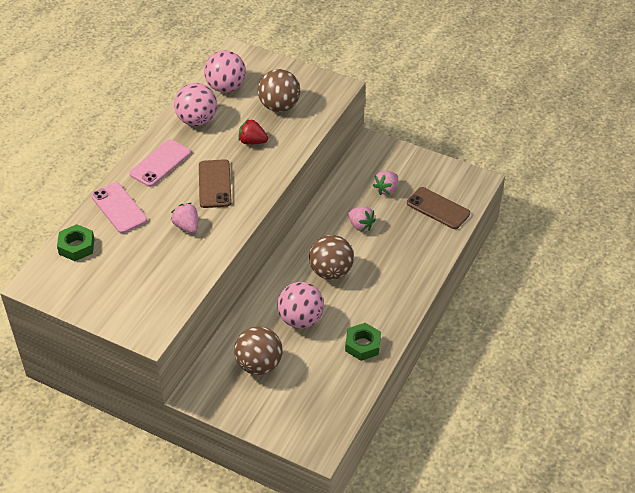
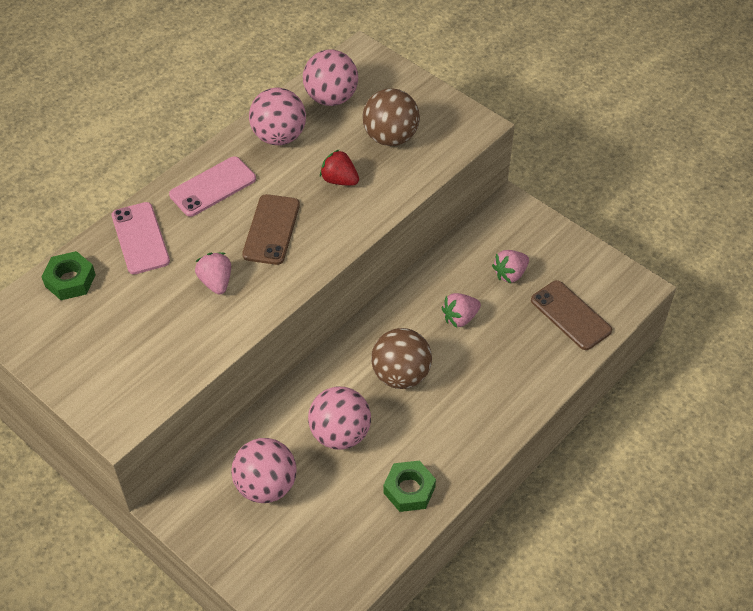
camera: 15 degrees right, 5 degrees up
brown ball [234,326,282,375] -> pink ball [231,438,297,503]
pink strawberry [348,207,376,231] -> pink strawberry turned 90 degrees clockwise [442,293,481,328]

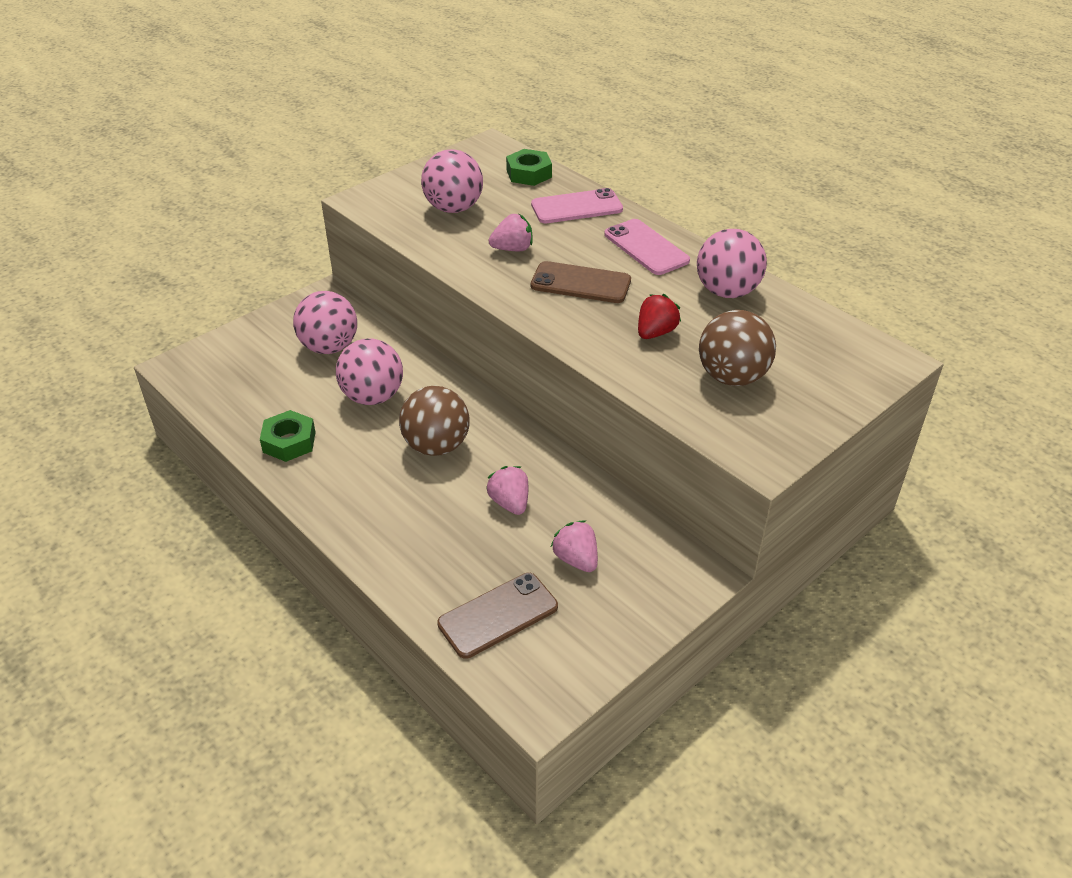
camera: 95 degrees right, 10 degrees down
pink ball [303,49,358,106] -> pink ball moved to [421,149,483,213]

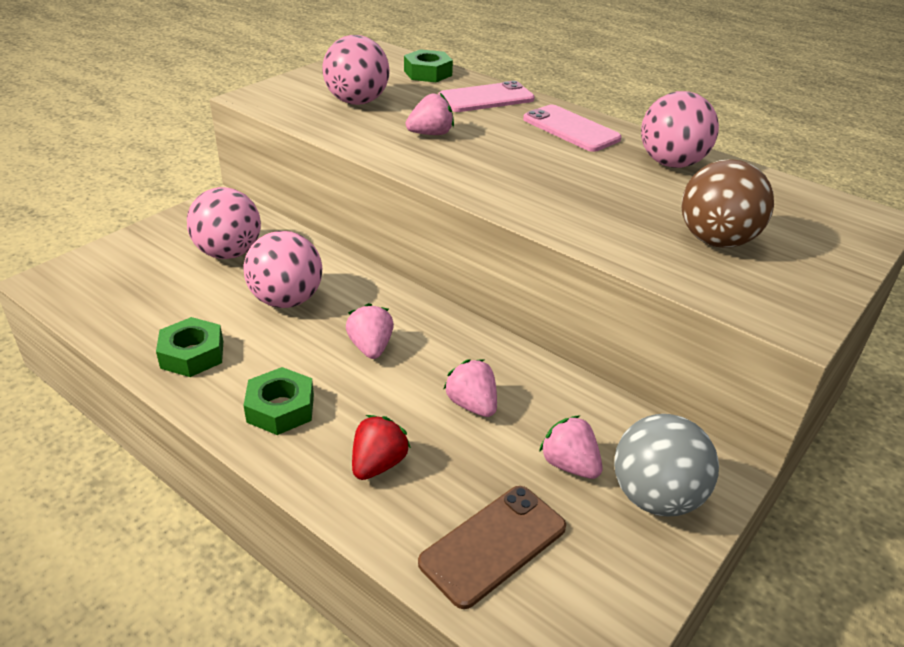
camera: 10 degrees left, 5 degrees down
brown ball [399,386,470,456] -> pink strawberry [346,303,394,359]
brown phone [531,261,631,303] -> none
red strawberry [638,294,681,339] -> red strawberry moved to [352,415,411,480]
none -> green nut [243,367,314,435]
none -> grey ball [614,414,719,516]

